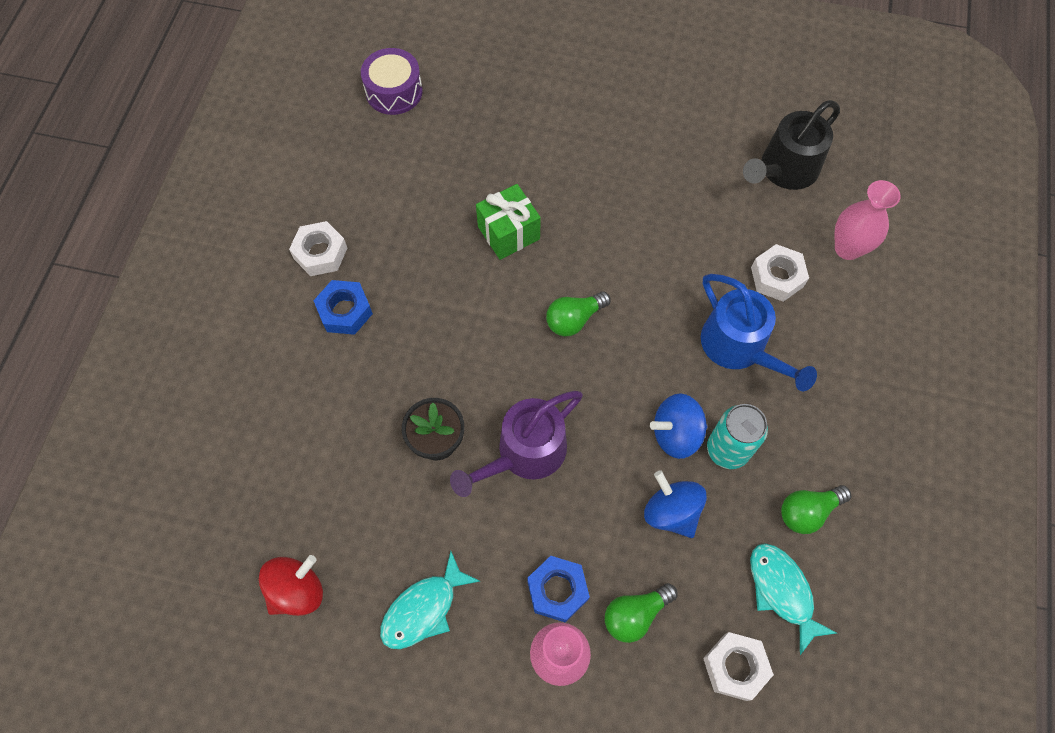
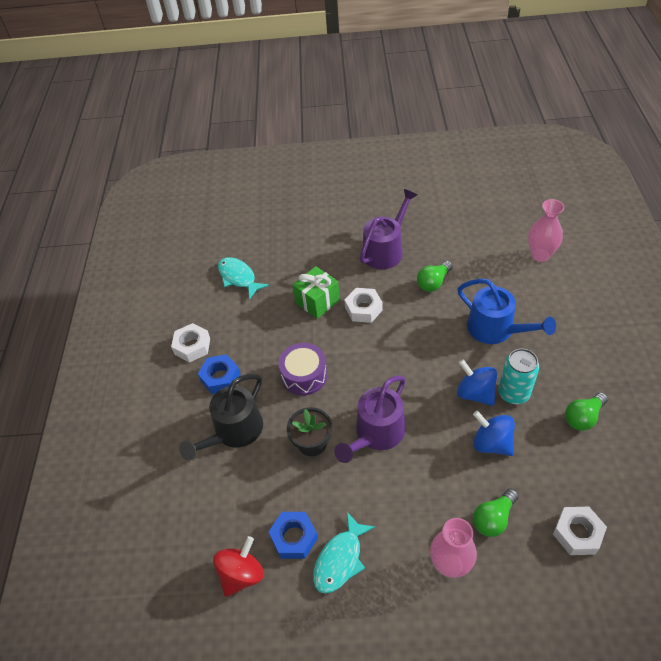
camera: 10 degrees left, 15 degrees down
purple drum [361,48,423,115] -> purple drum moved to [278,343,327,395]
blue nut [527,556,590,623] -> blue nut moved to [269,512,318,559]
green light bulb [546,291,611,337] -> green light bulb moved to [417,261,453,292]
blue spinning top [650,393,708,459] -> blue spinning top turned 75 degrees clockwise [457,359,497,406]
black watering can [743,100,840,190] -> black watering can moved to [179,374,263,461]
turquoise fish [750,543,837,655] -> turquoise fish moved to [218,257,269,299]
white nut [751,244,809,302] -> white nut moved to [344,288,383,323]
none -> purple watering can [360,189,417,269]

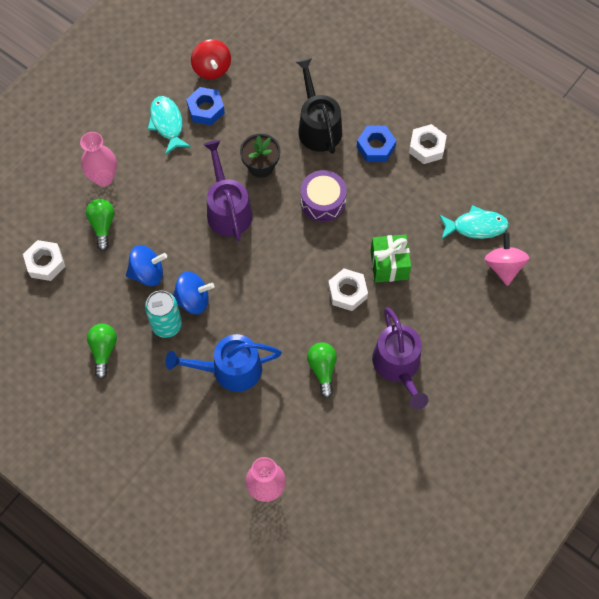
camera: 125 degrees right, 15 degrees up
none -> pink spinning top [485,232,529,286]

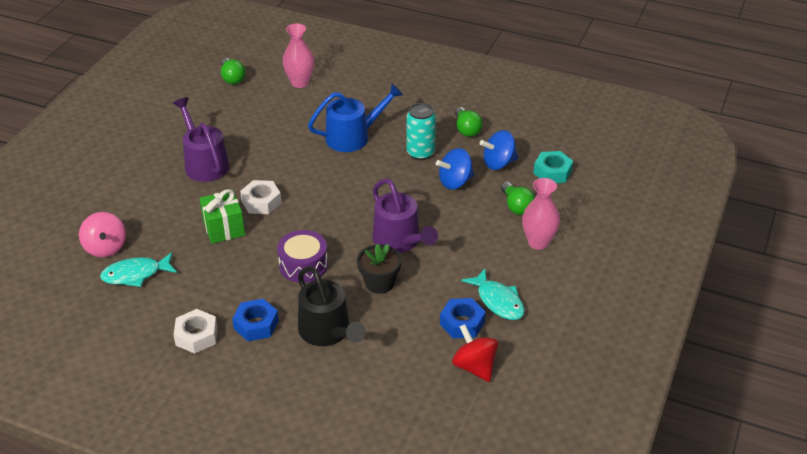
camera: 165 degrees right, 25 degrees down
white nut [23,240,65,281] -> turquoise nut [533,151,573,183]
blue spinning top [173,271,214,314] -> blue spinning top moved to [480,130,518,170]
green light bulb [307,342,337,398] -> green light bulb moved to [221,58,246,84]

